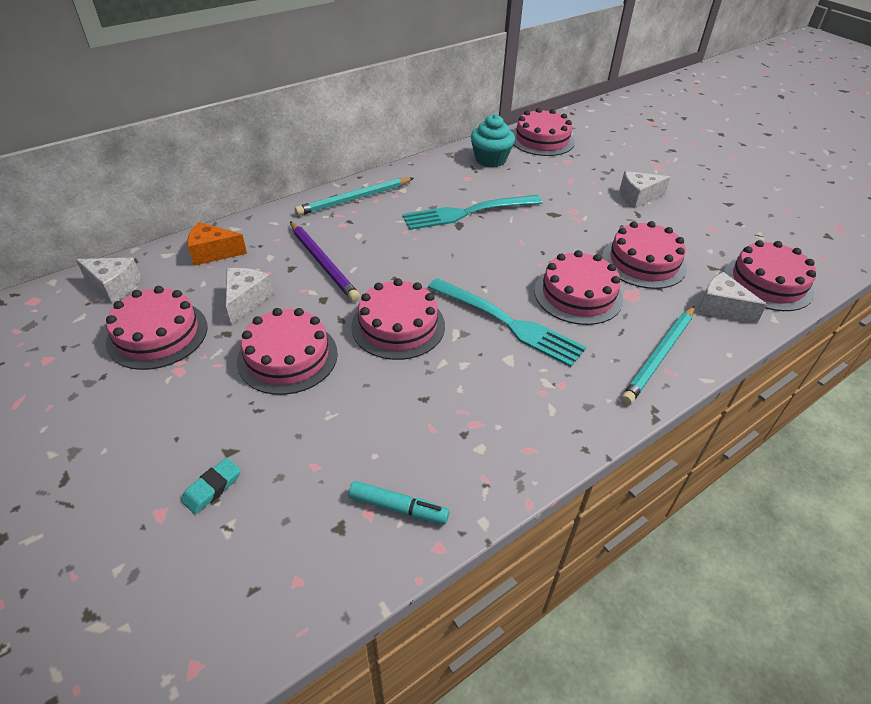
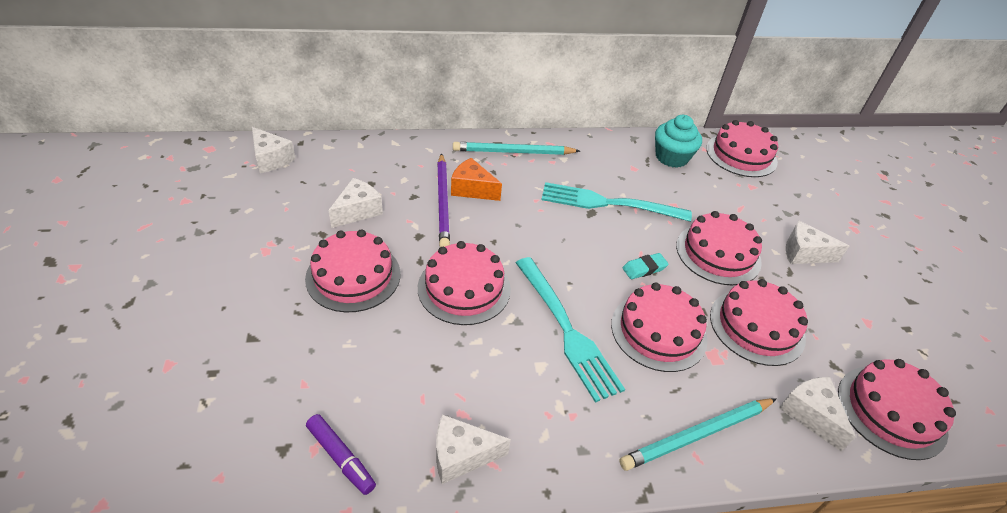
camera: 25 degrees right, 0 degrees up
pink cake [106,286,208,370] -> pink cake moved to [676,211,762,285]
turquoise eraser [181,458,241,514] -> turquoise eraser moved to [623,253,668,279]
orange cheese [187,222,247,266] -> orange cheese moved to [451,158,502,201]
turquoise marker [348,481,449,524] -> purple marker [306,414,376,495]
none -> white cheese [436,414,511,484]

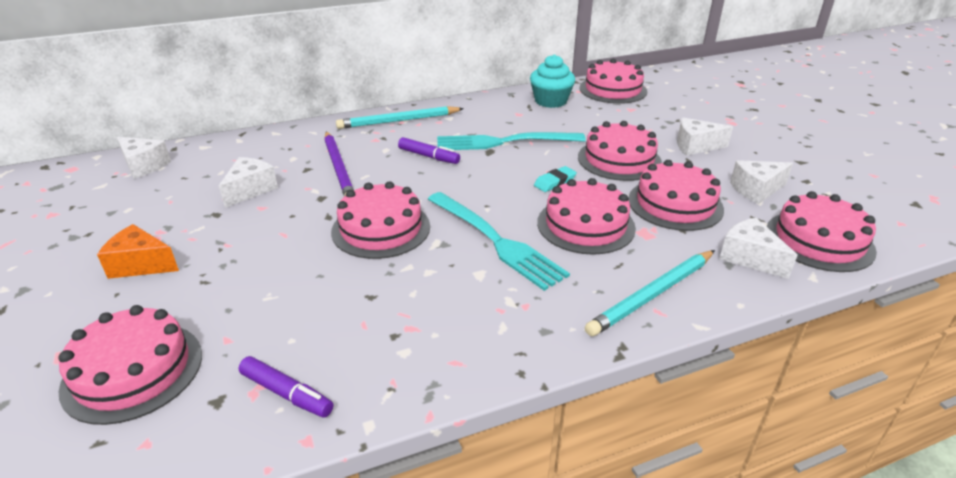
camera: 10 degrees left, 10 degrees down
pink cake [305,229,401,312] -> pink cake moved to [58,305,202,425]
white cheese [436,414,511,484] -> white cheese moved to [730,160,793,204]
orange cheese [451,158,502,201] -> orange cheese moved to [97,224,179,279]
none -> purple marker [398,137,460,164]

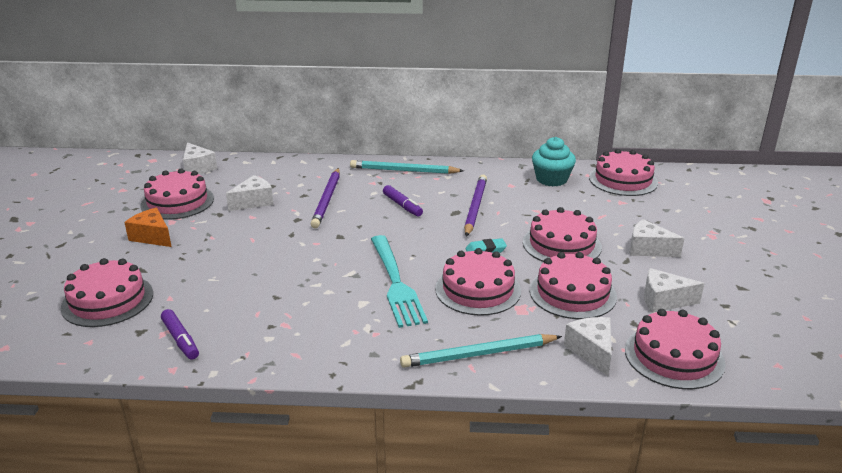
camera: 25 degrees right, 5 degrees down
pink cake [331,181,430,259] -> pink cake moved to [141,168,214,220]
turquoise fork [437,132,586,150] -> purple pencil [464,174,487,237]

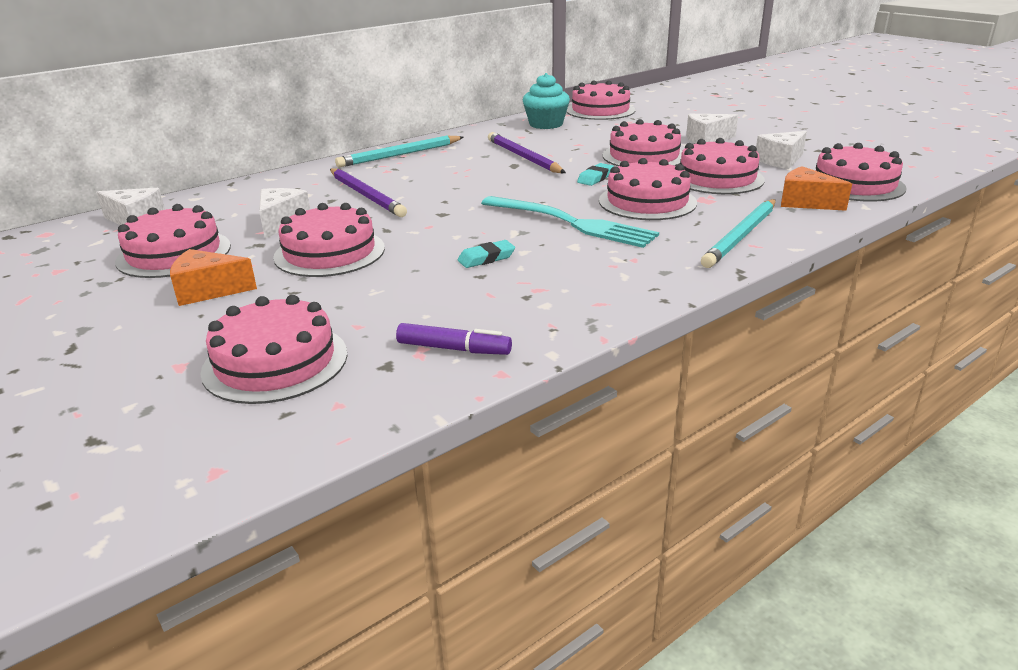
camera: 40 degrees left, 0 degrees up
purple marker [383,185,423,216] -> none
white cheese [564,317,612,376] -> orange cheese [781,166,852,211]
none -> pink cake [273,203,385,277]
none -> turquoise eraser [458,240,515,268]

